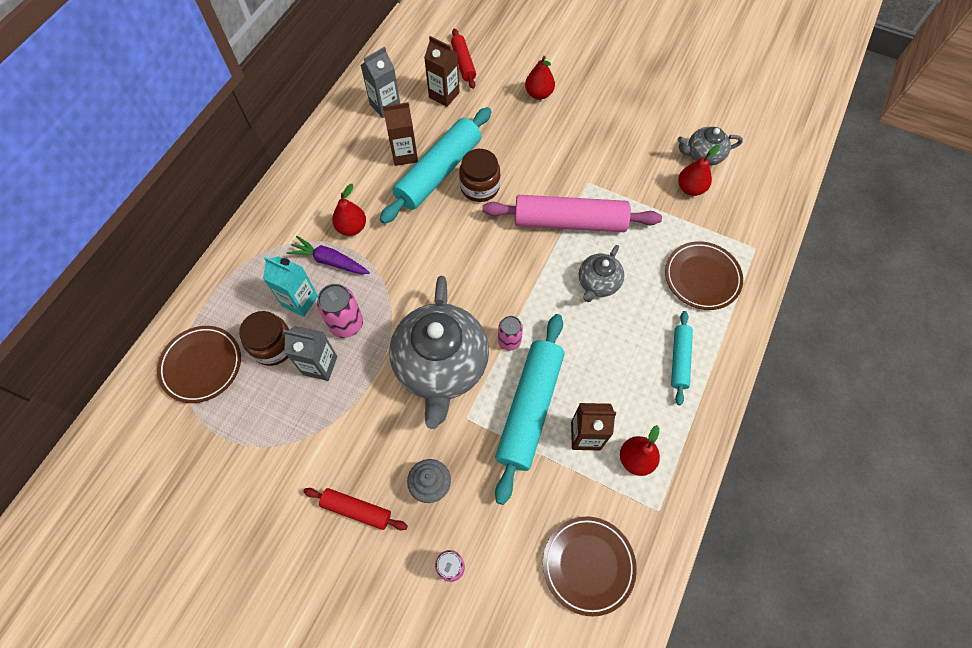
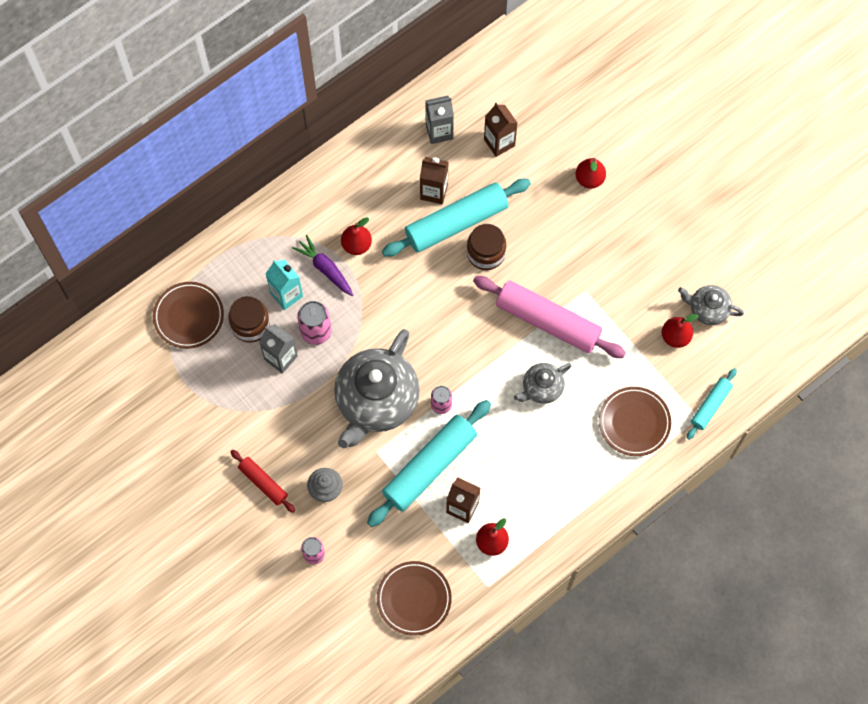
camera: 25 degrees right, 5 degrees up
red rolling pin [451,28,476,89] -> none
turquoise rolling pin [671,311,693,405] -> turquoise rolling pin moved to [687,368,737,440]

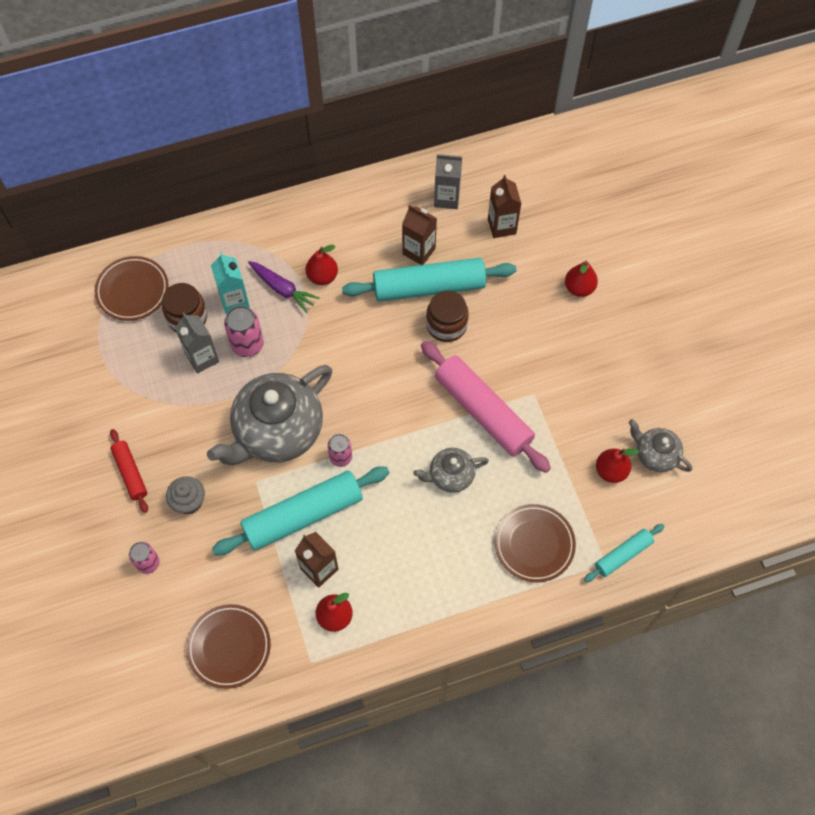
camera: 20 degrees right, 5 degrees down
purple carrot [292,235,354,296] -> purple carrot turned 150 degrees clockwise [248,261,320,313]

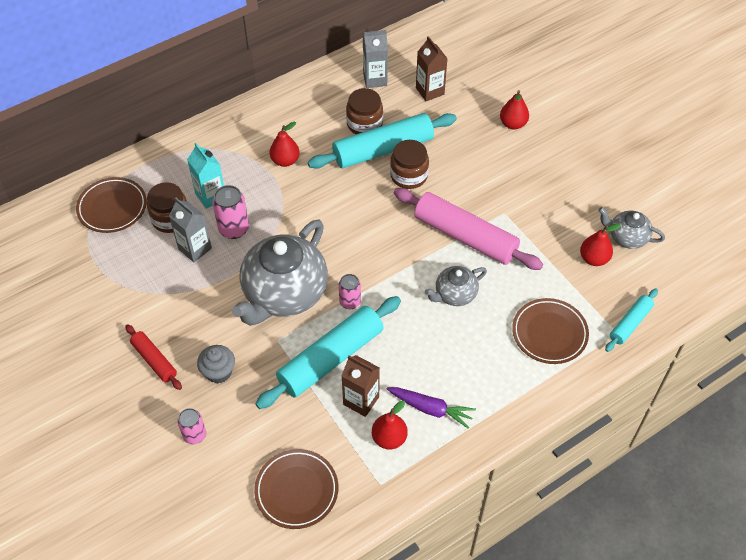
camera: 15 degrees left, 10 degrees down
purple carrot [248,261,320,313] -> purple carrot moved to [387,387,476,429]
brown carton [402,205,437,265] -> brown jar [346,88,383,134]

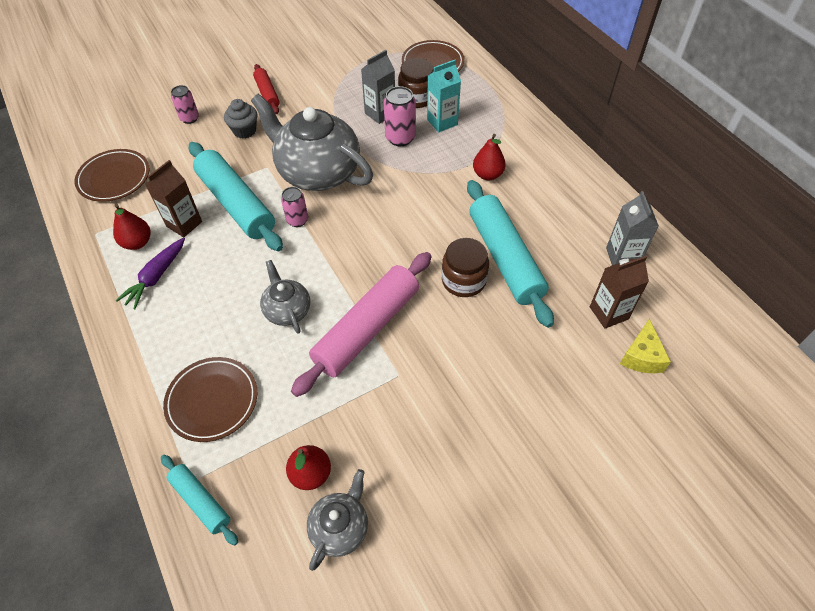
camera: 95 degrees right, 0 degrees up
red rolling pin [125,324,182,390] -> red rolling pin turned 75 degrees counterclockwise [253,64,280,114]
brown jar [346,88,383,134] -> none
red pear [500,90,529,130] -> none
none -> yellow cheese [620,318,671,373]

